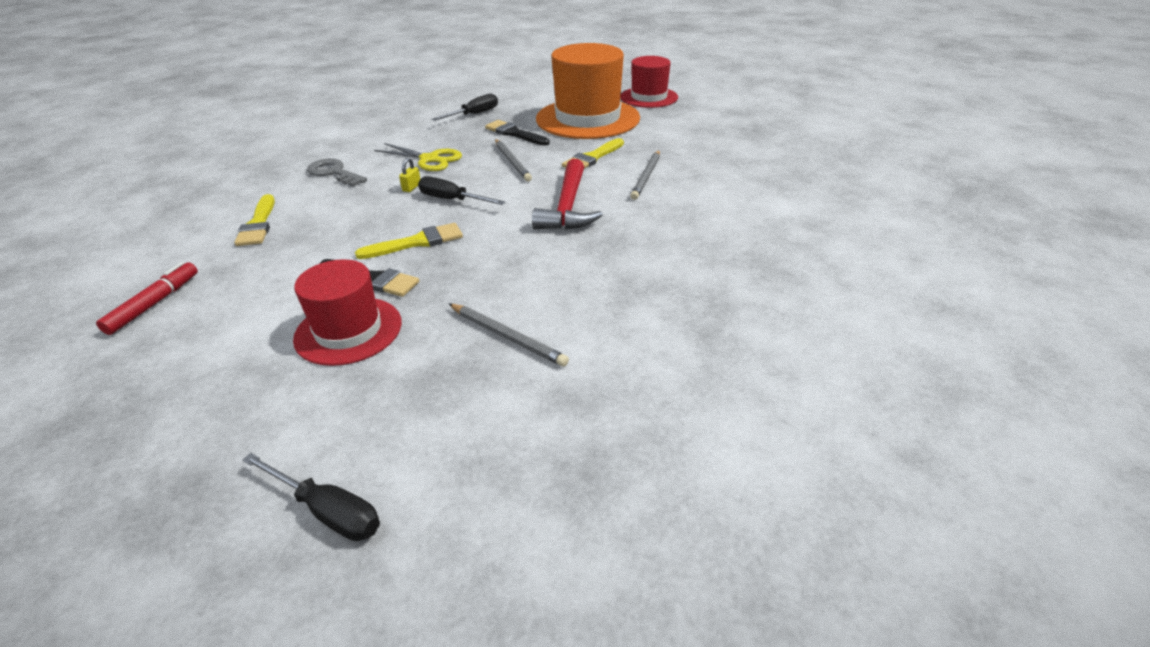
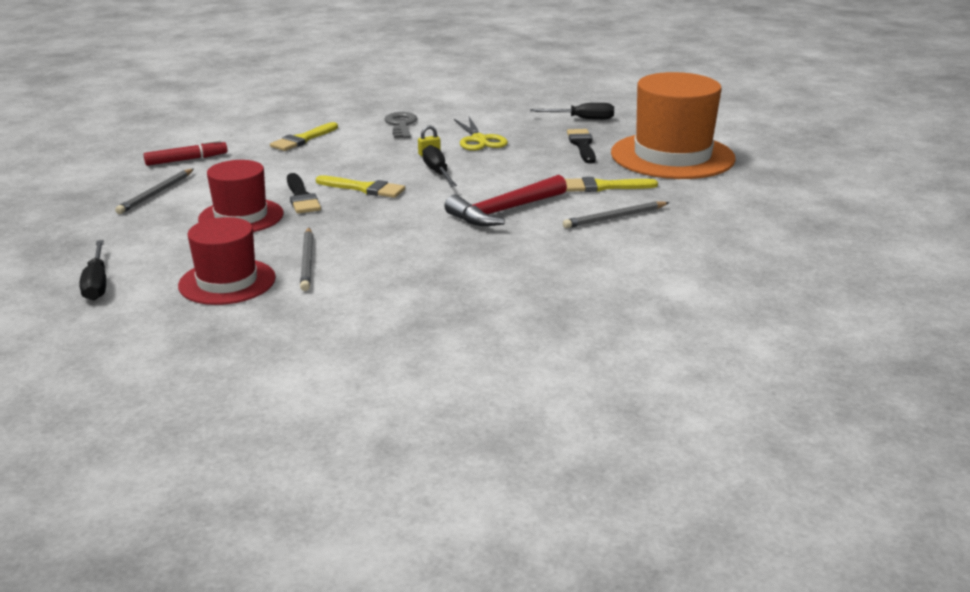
camera: 45 degrees right, 10 degrees down
grey pencil [495,139,532,181] -> grey pencil moved to [115,169,194,214]
red hat [620,56,678,108] -> red hat moved to [178,217,276,305]

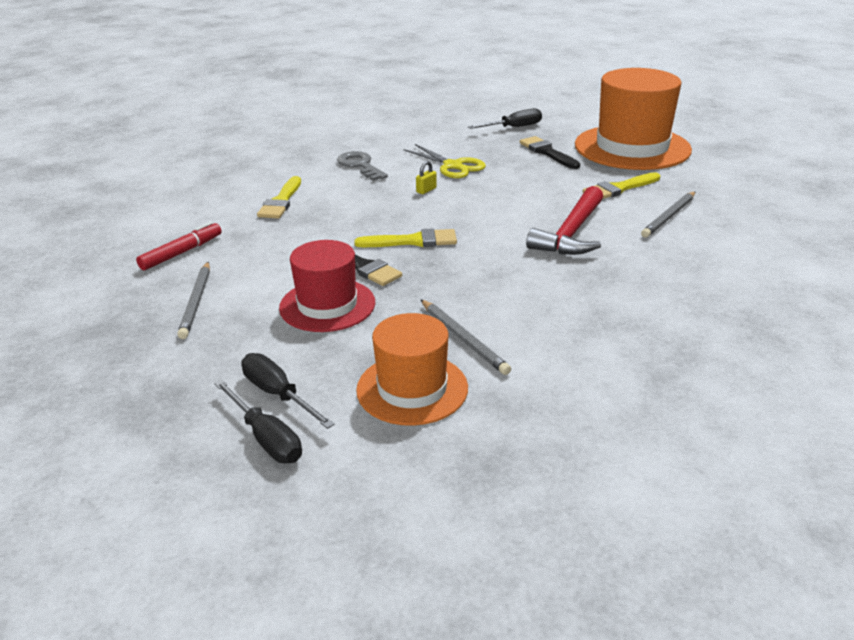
camera: 25 degrees left, 5 degrees up
red hat [178,217,276,305] -> orange hat [356,313,468,426]
black screwdriver [422,145,457,187] -> black screwdriver moved to [241,353,335,429]

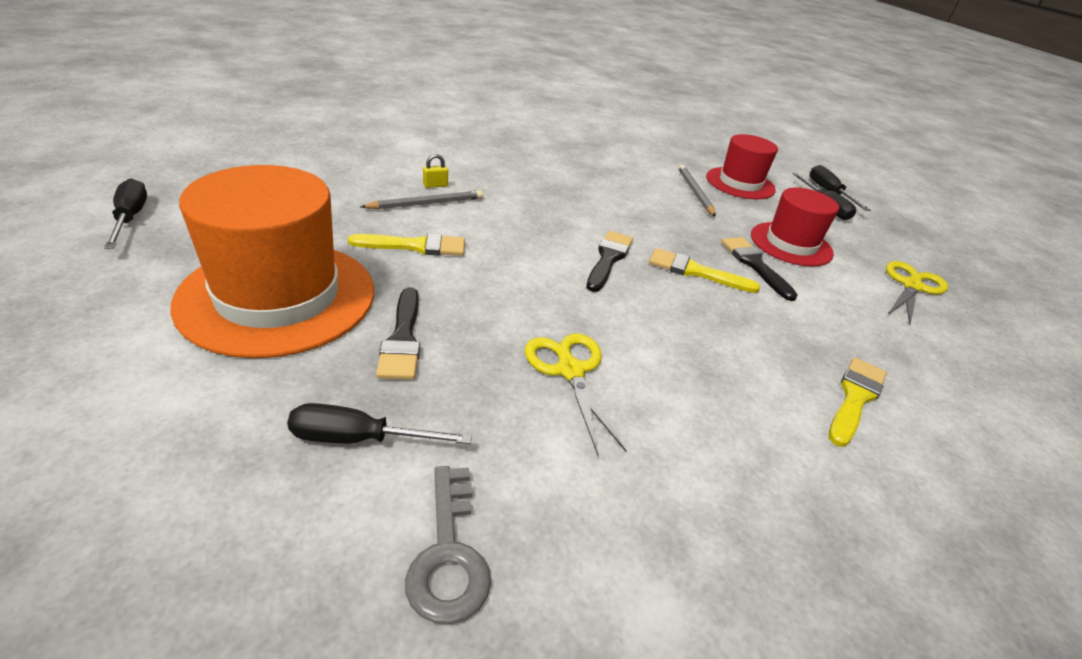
camera: 160 degrees left, 5 degrees up
red marker [136,222,222,270] -> none
grey pencil [177,262,210,339] -> yellow scissors [886,261,948,326]
grey key [337,151,388,181] -> grey key moved to [405,466,491,624]
orange hat [356,313,468,426] -> red hat [706,134,778,199]
yellow padlock [416,161,437,194] -> yellow padlock moved to [423,154,448,188]
red hammer [526,186,603,255] -> none
none -> black screwdriver [104,178,147,249]
none -> black brush [586,231,633,292]

